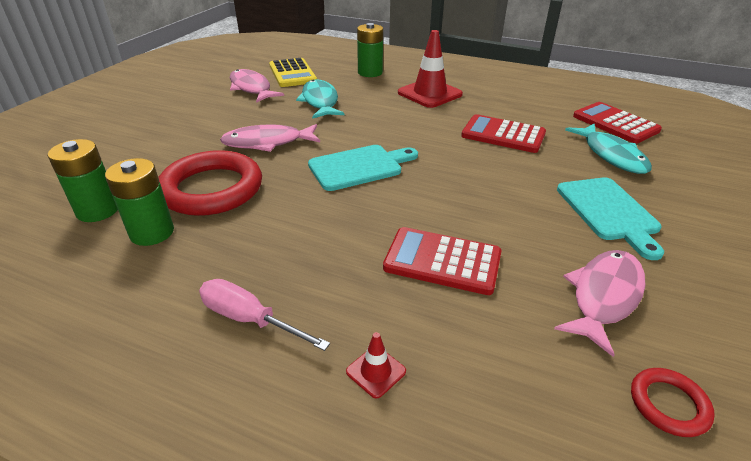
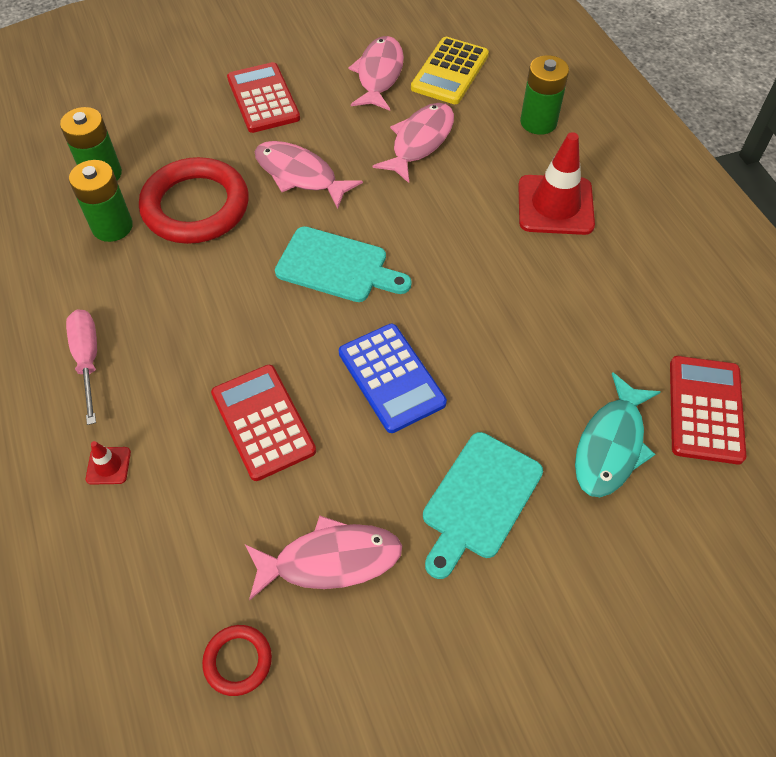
camera: 45 degrees right, 20 degrees up
turquoise fish [296,80,345,119] -> pink fish [373,103,454,183]
red calculator [461,114,546,153] -> red calculator moved to [227,62,300,133]
none -> blue calculator [339,324,447,433]

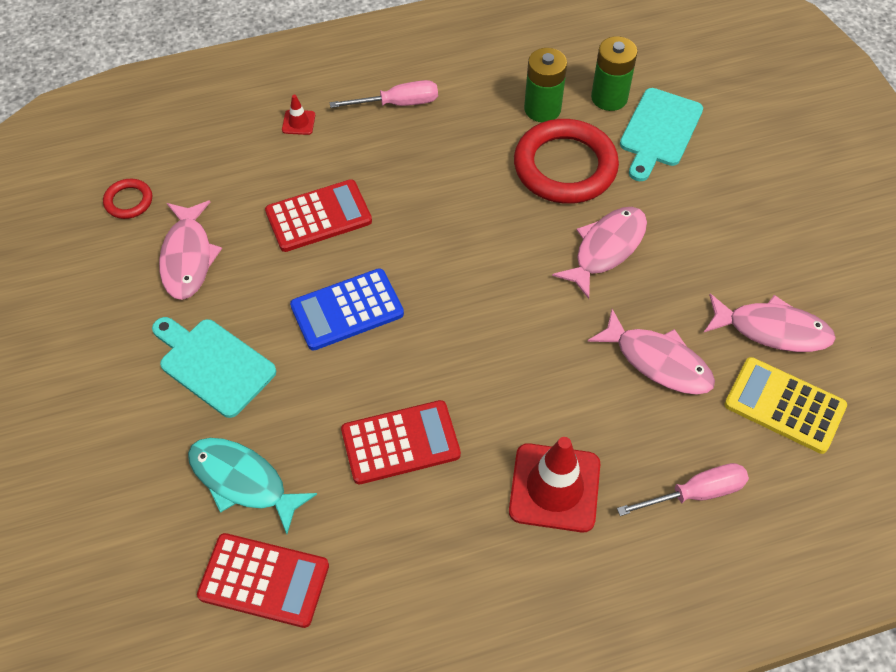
camera: 95 degrees right, 0 degrees up
red calculator [227,62,300,133] -> red calculator moved to [341,400,461,484]
turquoise cutting board [275,226,412,302] -> turquoise cutting board moved to [620,88,703,181]
green battery [520,55,569,135] -> pink screwdriver [617,463,749,516]

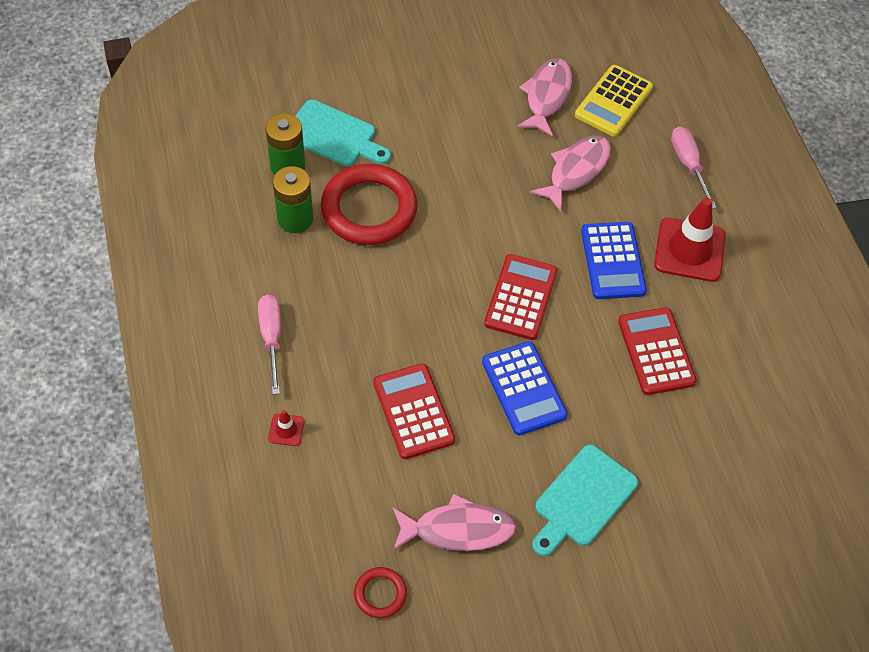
camera: 90 degrees left, 0 degrees up
turquoise fish [188,438,317,534] -> none
red calculator [197,533,329,628] -> red calculator moved to [484,254,557,340]
pink fish [552,207,647,299] -> none
none -> blue calculator [581,222,647,299]

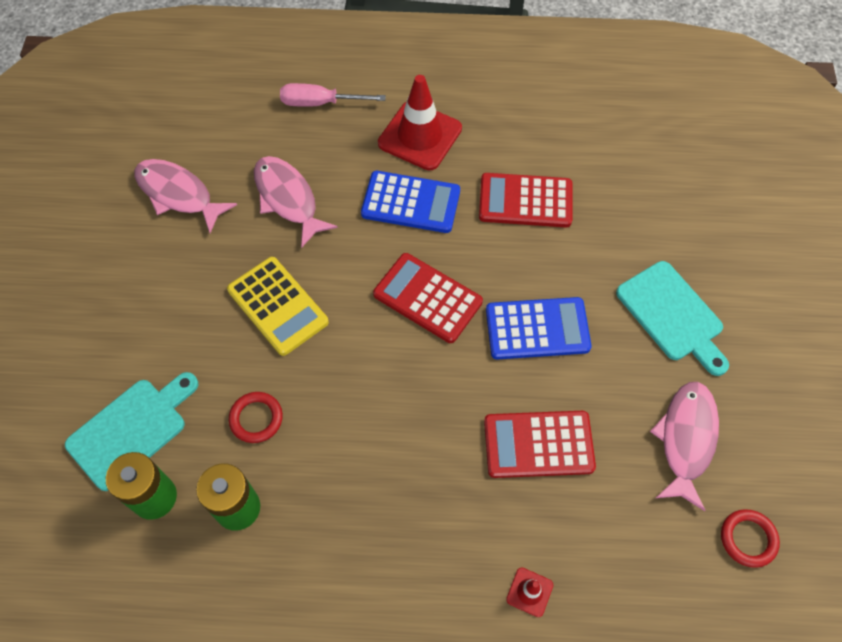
camera: 70 degrees left, 5 degrees up
pink screwdriver [258,294,281,395] -> none
red ring [321,164,418,245] -> red ring [229,392,283,443], size x0.46
yellow calculator [575,65,653,137] -> yellow calculator moved to [227,257,329,356]

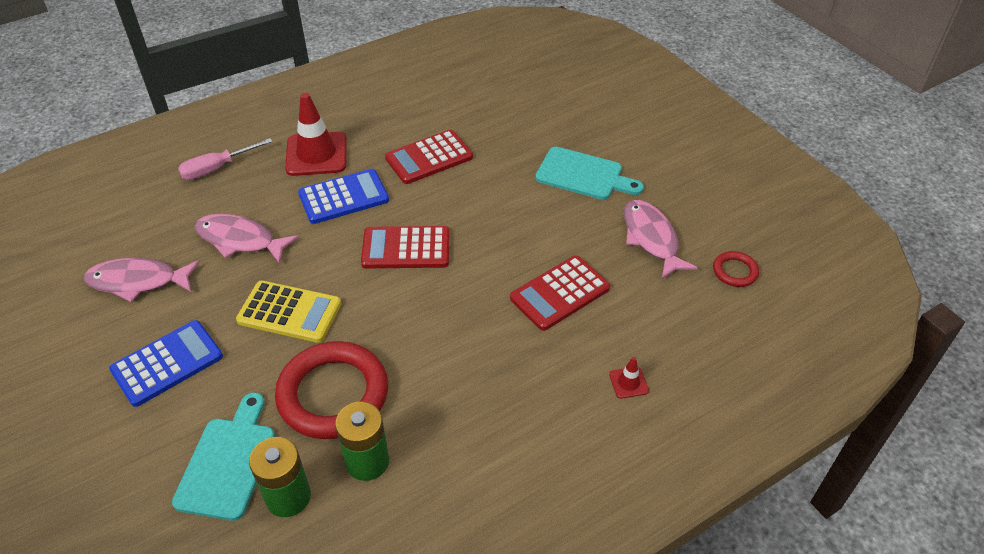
camera: 35 degrees left, 15 degrees down
red ring [229,392,283,443] -> red ring [275,341,388,439], size x2.18
blue calculator [486,297,592,360] -> blue calculator moved to [109,320,223,407]

